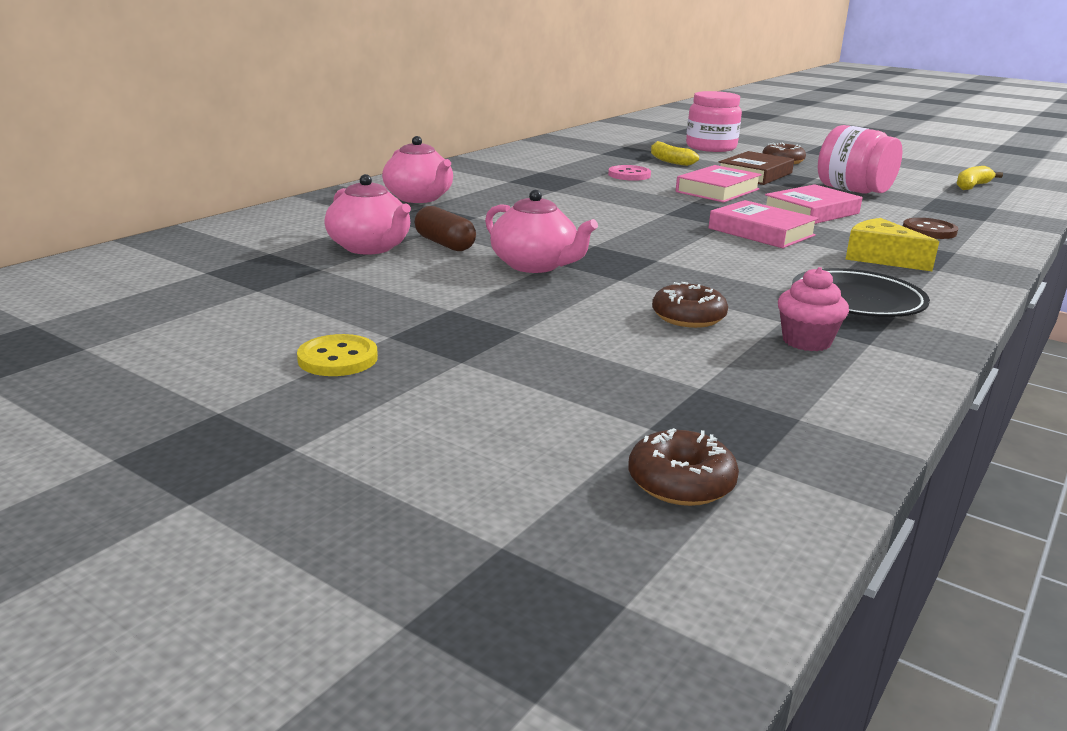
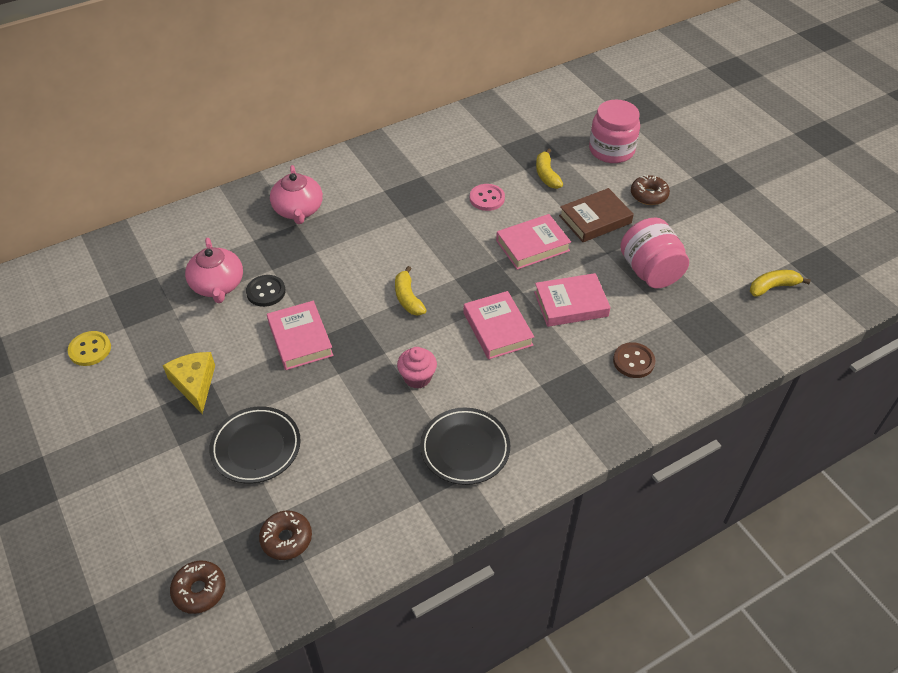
camera: 25 degrees right, 25 degrees up
yellow button [297,334,378,376] -> yellow button moved to [68,331,111,366]
brown capsule [414,206,476,251] -> black button [246,275,286,307]
pink teapot [485,190,598,273] -> pink book [267,301,334,370]
brown donut [652,282,728,328] -> brown donut moved to [259,510,312,560]
pink cupcake [778,267,849,351] -> pink cupcake moved to [397,347,437,389]
yellow cheese [845,218,939,271] -> yellow cheese moved to [163,352,215,414]
none -> black plate [209,406,301,484]
none -> yellow banana [395,266,427,316]

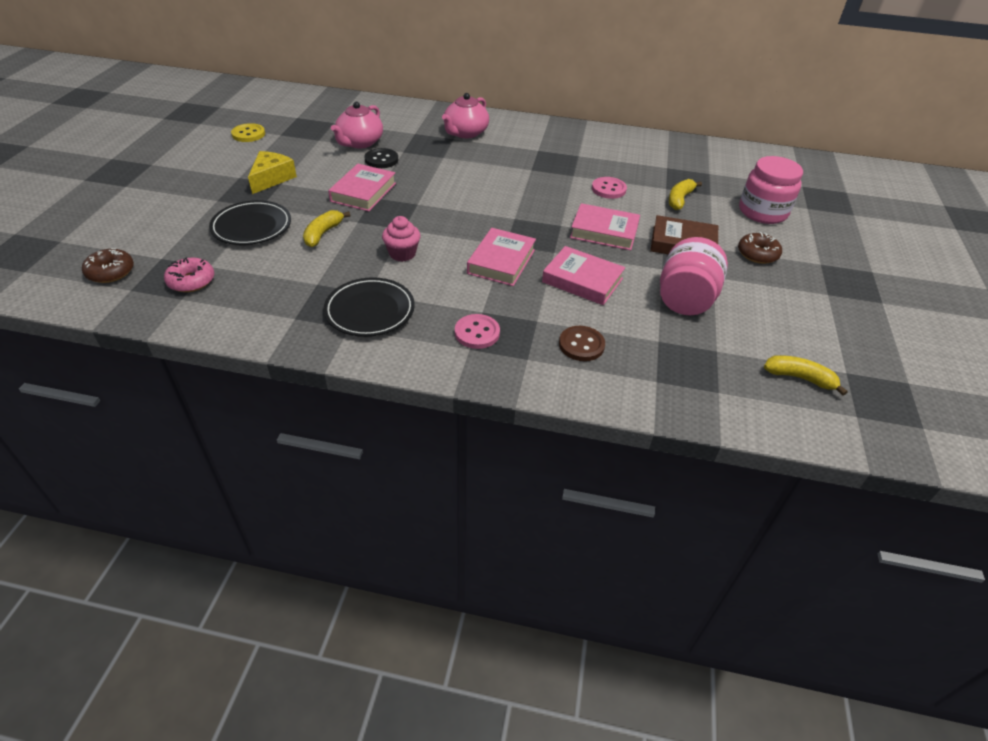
camera: 40 degrees right, 5 degrees down
brown donut [259,510,312,560] -> pink donut [164,258,214,292]
yellow banana [395,266,427,316] -> yellow banana moved to [303,210,350,247]
none -> pink button [455,314,500,349]

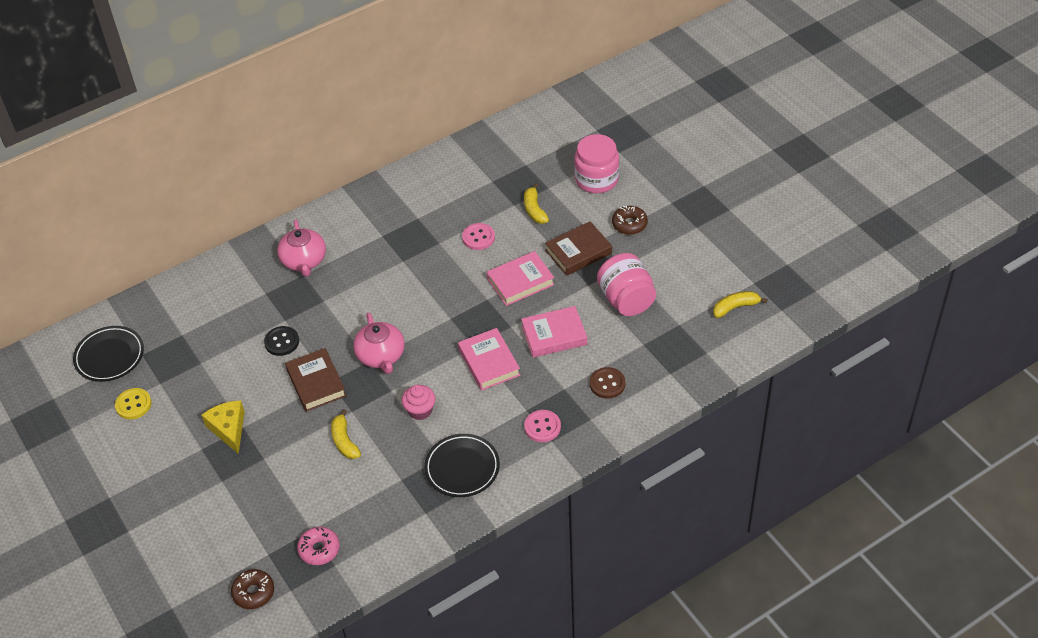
camera: 40 degrees left, 5 degrees up
black plate [209,200,291,245] -> black plate moved to [73,326,144,382]
pink book [328,164,396,211] -> brown book [285,348,346,412]
pink teapot [331,102,383,149] -> pink teapot moved to [353,313,405,374]

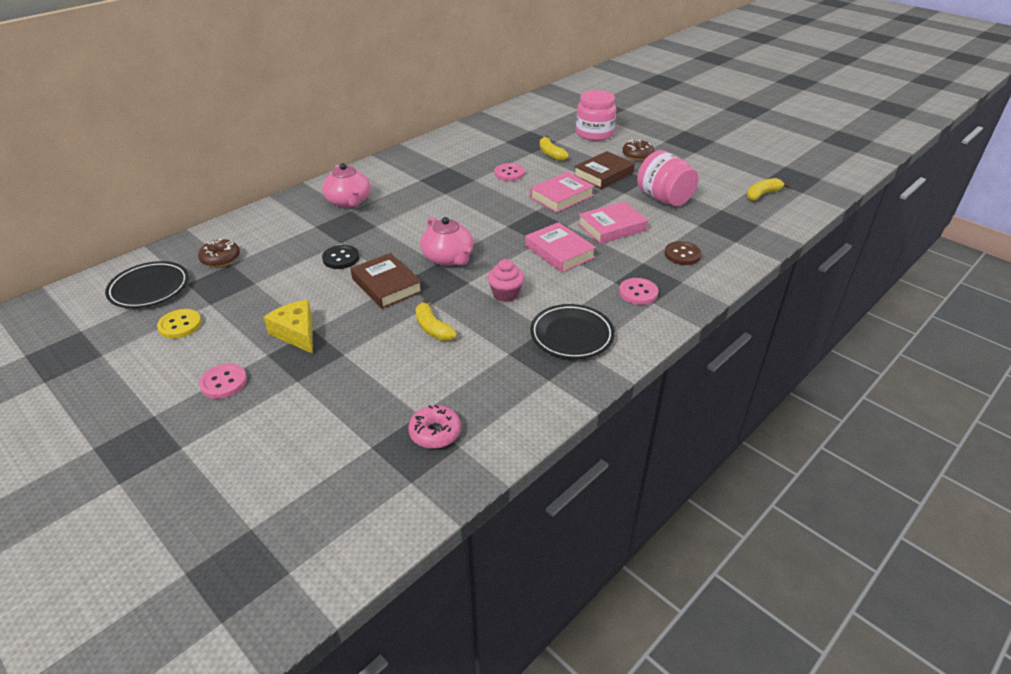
camera: 15 degrees left, 10 degrees down
brown donut [231,569,274,609] -> brown donut moved to [198,239,240,267]
none -> pink button [199,364,247,399]

